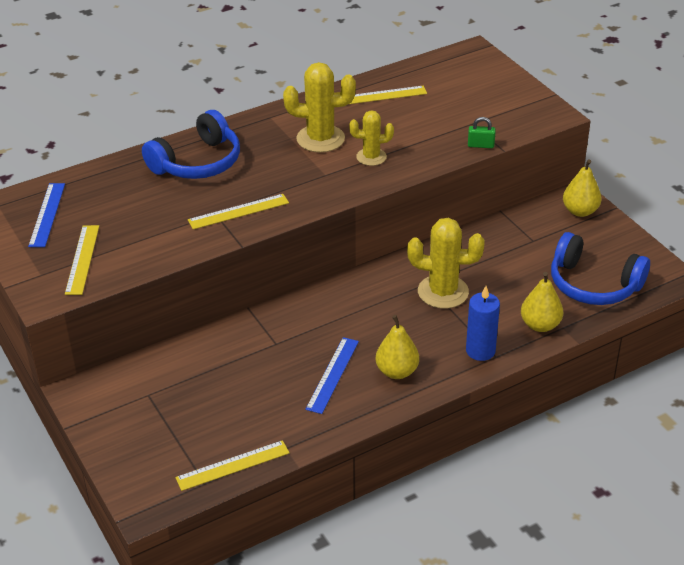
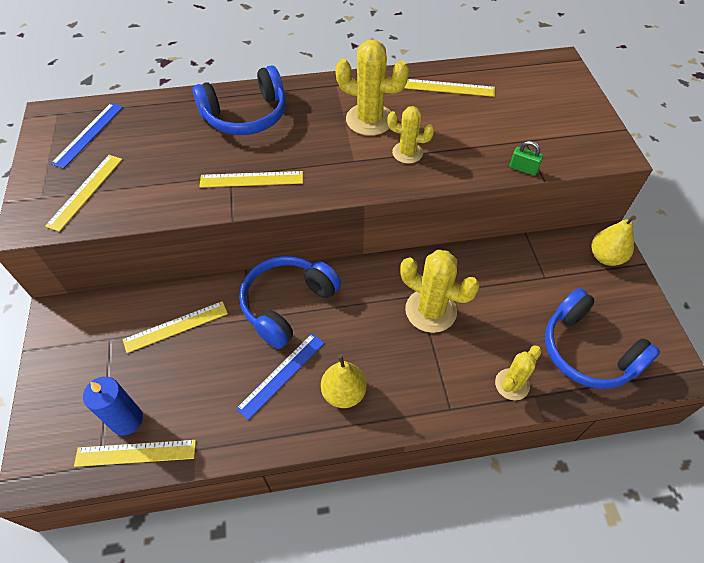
camera: 20 degrees right, 15 degrees up
blue candle [466,286,500,361] -> blue candle moved to [83,377,143,435]
yellow pear [521,272,563,332] -> yellow cactus [495,346,542,400]
none -> yellow ruler [123,301,228,353]
none -> blue headphones [239,256,341,349]

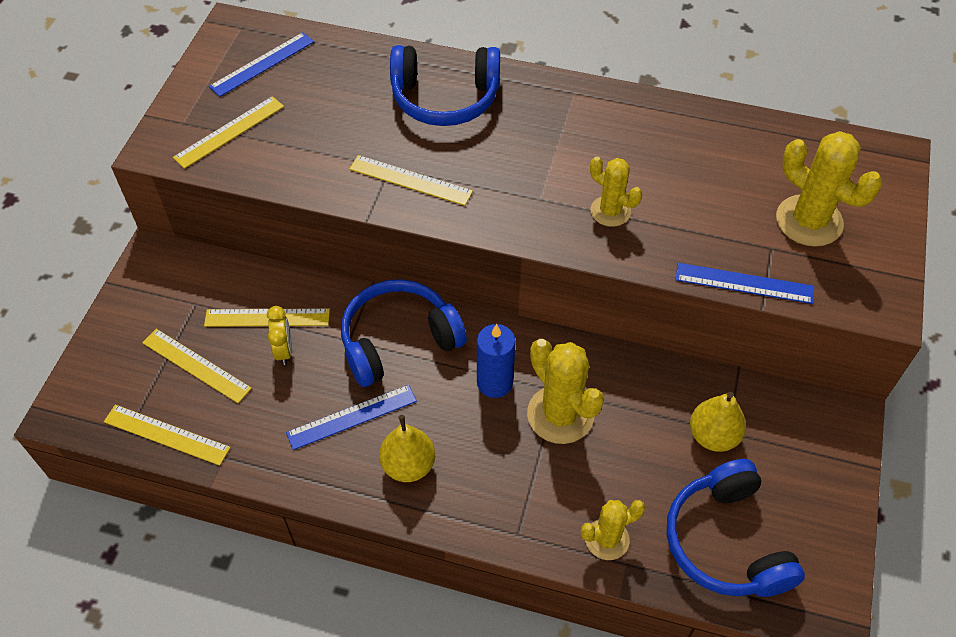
camera: 25 degrees right, 0 degrees up
blue candle [83,377,143,435] -> blue candle moved to [477,324,516,398]
yellow cactus [335,40,409,136] -> yellow cactus moved to [776,131,882,247]
yellow ruler [404,79,495,97] -> yellow ruler moved to [142,329,252,403]
green padlock [510,141,543,176] -> blue ruler [675,263,814,304]
yellow pear [592,215,636,266] -> yellow pear moved to [690,392,746,452]
none -> yellow clock [267,306,292,365]

